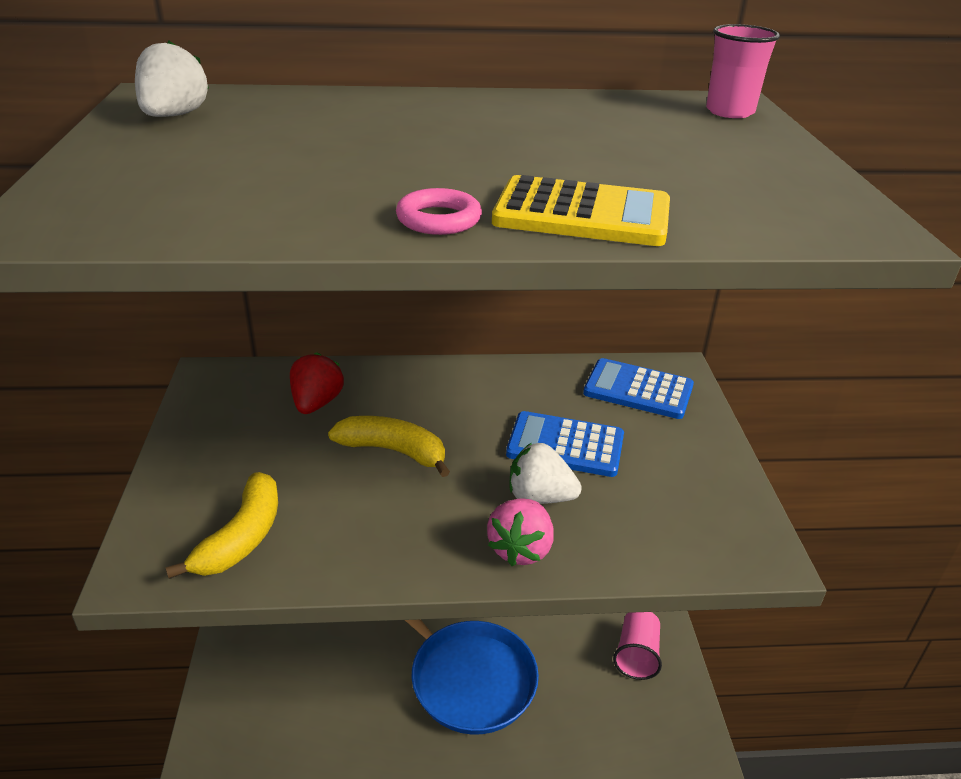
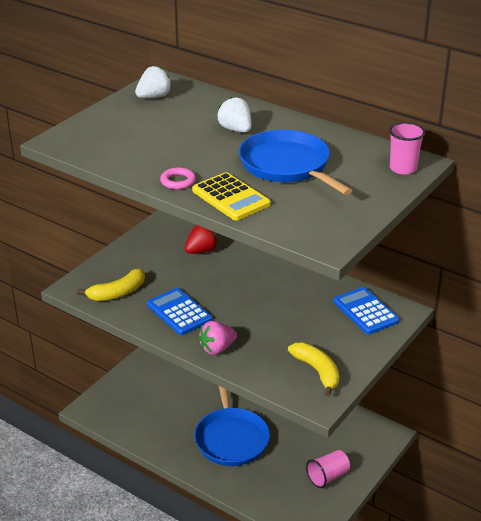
camera: 40 degrees right, 0 degrees up
yellow banana [328,416,450,477] -> yellow banana moved to [288,342,339,397]
blue calculator [506,411,624,477] -> blue calculator moved to [147,288,212,335]
white strawberry [509,443,582,504] -> white strawberry moved to [217,97,251,133]
none -> blue pan [239,130,353,195]

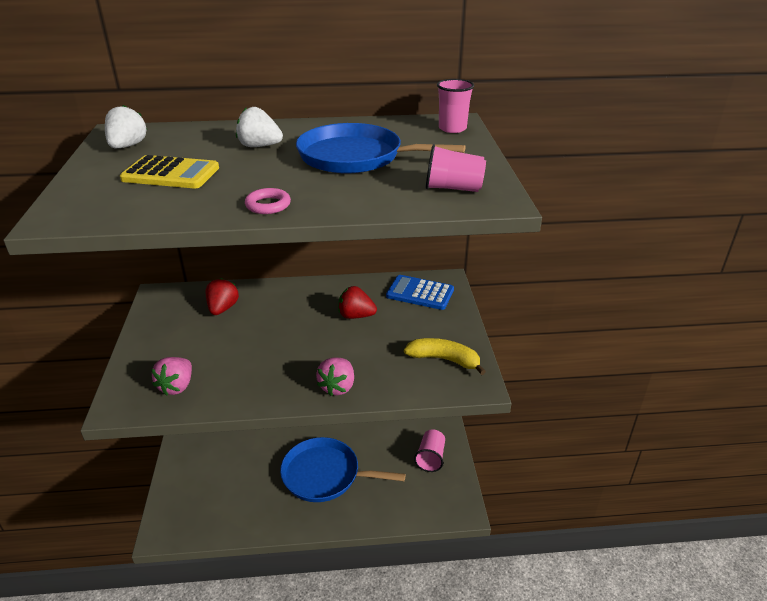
camera: 40 degrees left, 0 degrees up
yellow banana [77,269,145,301] -> pink strawberry [151,357,192,396]
blue calculator [147,288,212,335] -> none
yellow calculator [192,172,270,220] -> yellow calculator moved to [120,155,219,189]
blue pan [194,386,270,466] -> blue pan turned 150 degrees clockwise [280,437,406,502]
none -> red strawberry [338,286,377,319]
none -> pink cup [426,144,486,192]

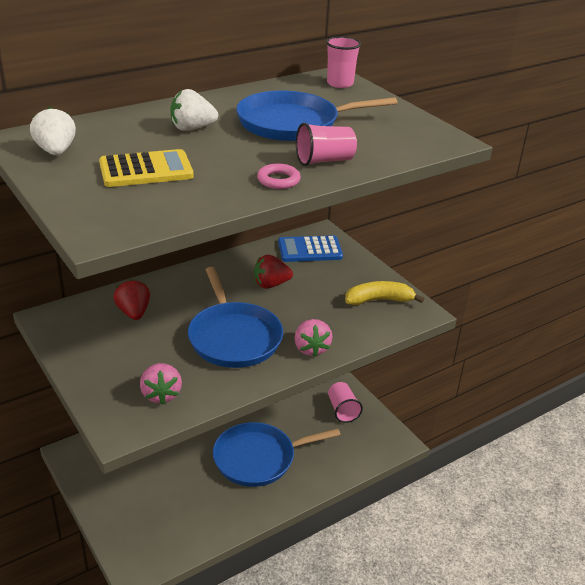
camera: 30 degrees left, 0 degrees up
pink cup [426,144,486,192] -> pink cup moved to [296,123,357,166]
none -> blue pan [188,267,283,368]

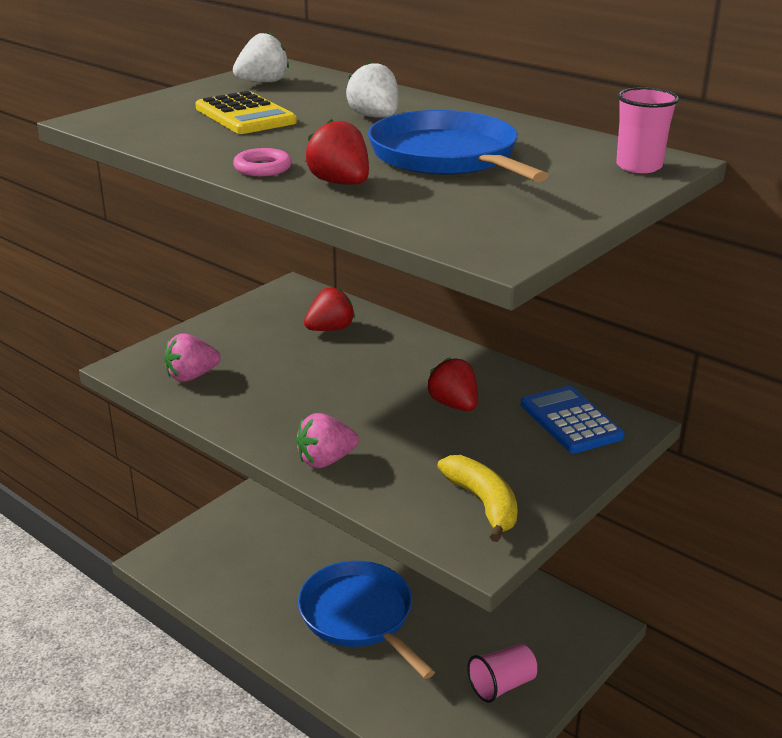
camera: 75 degrees right, 5 degrees down
blue pan [188,267,283,368] -> none
pink cup [296,123,357,166] -> red strawberry [305,119,369,185]

